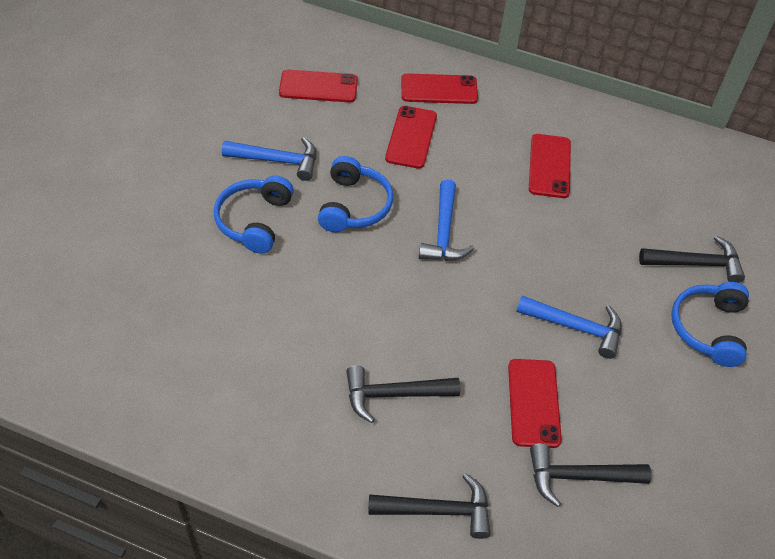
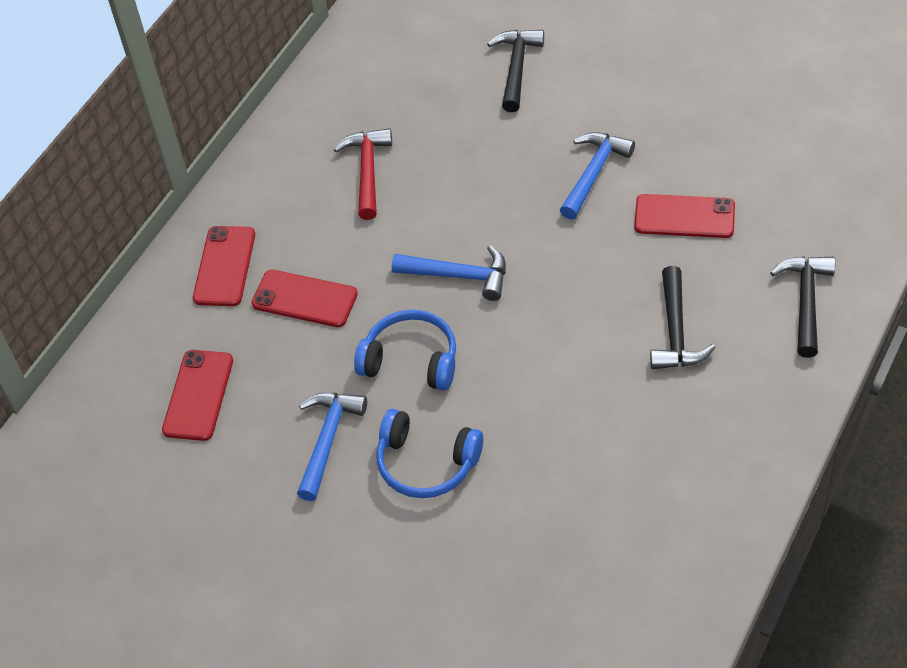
camera: 75 degrees left, 0 degrees up
red phone [529,134,571,198] -> red hammer [334,128,392,220]
black hammer [530,444,651,507] -> none
blue headphones [671,282,749,367] -> none

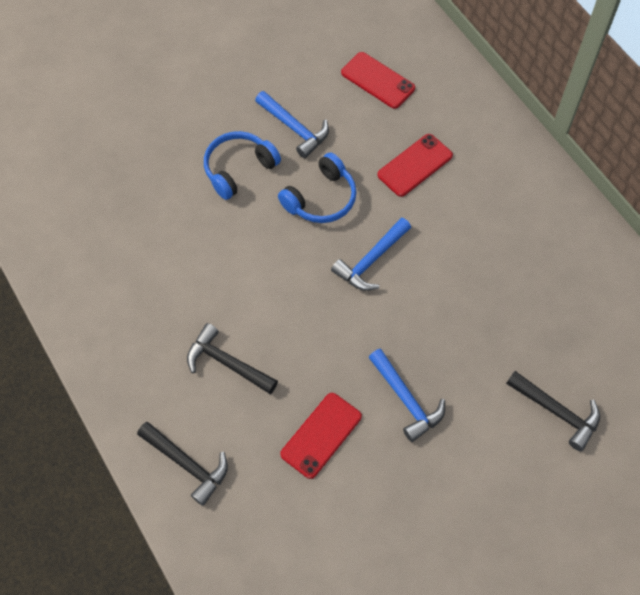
camera: 115 degrees right, 10 degrees up
red phone [193,226,255,306] -> none
red hammer [334,128,392,220] -> none

